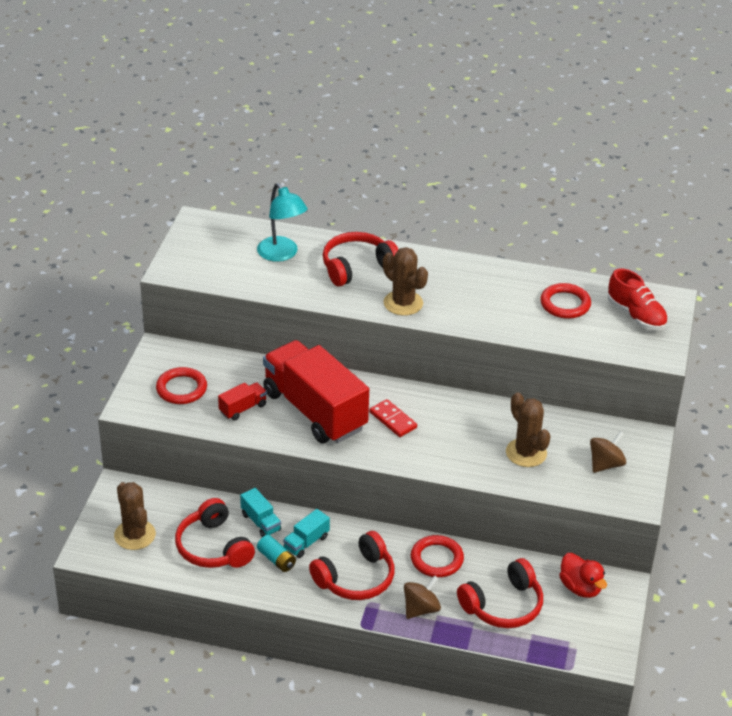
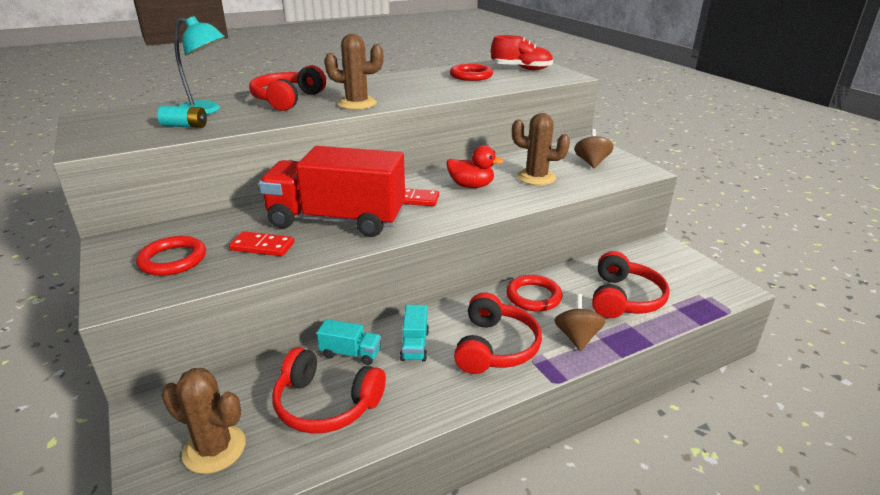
camera: 40 degrees left, 10 degrees down
red truck [218,382,267,421] -> red domino [229,231,294,256]
turquoise battery [257,535,296,572] -> turquoise battery moved to [157,106,207,128]
red duck [559,553,607,598] -> red duck moved to [447,145,504,188]

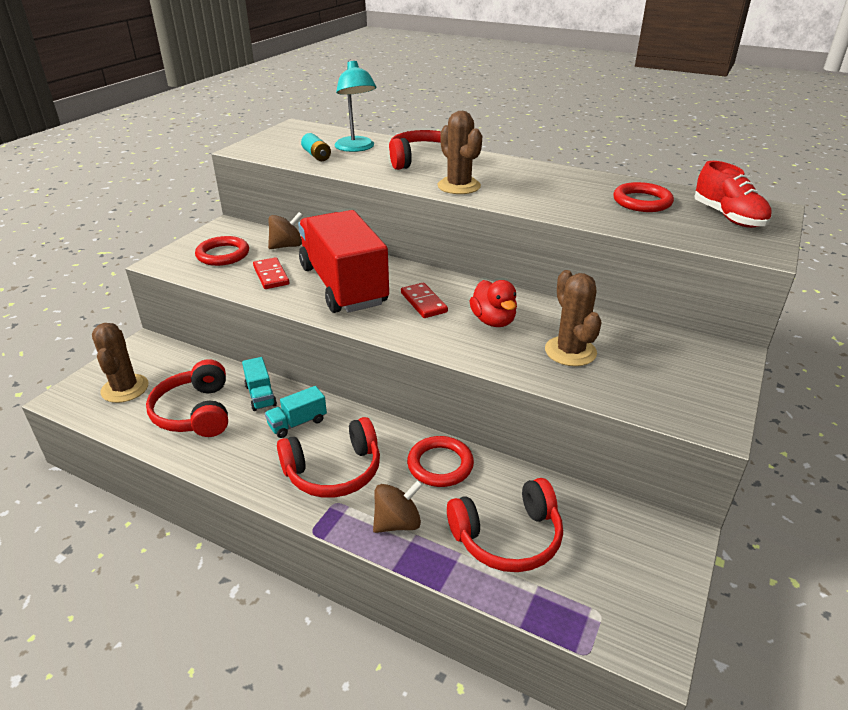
camera: 55 degrees right, 5 degrees up
brown spinning top [574,129,614,168] -> brown spinning top moved to [268,212,303,249]

